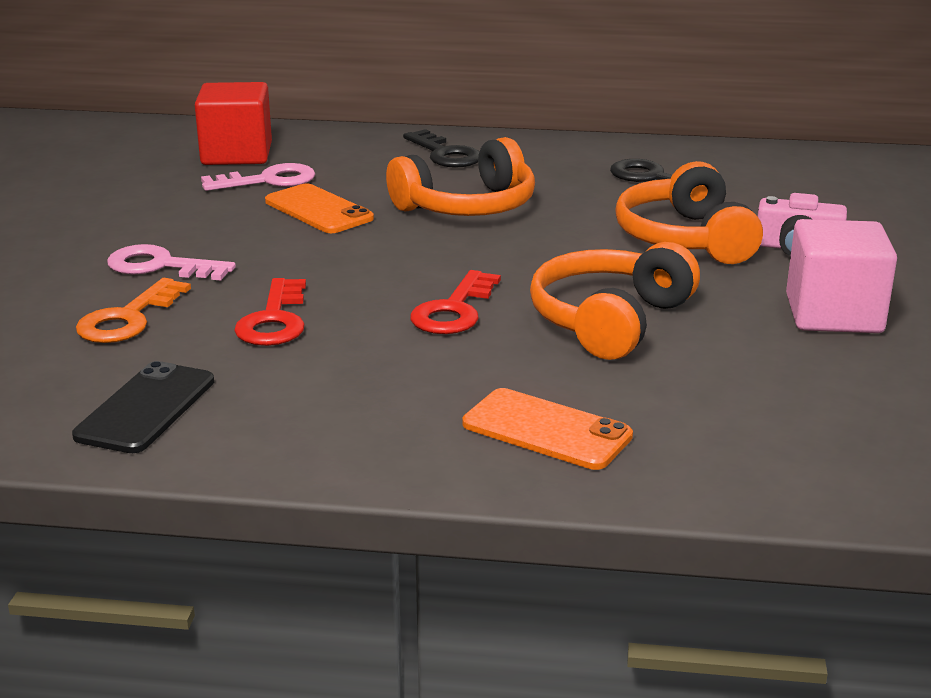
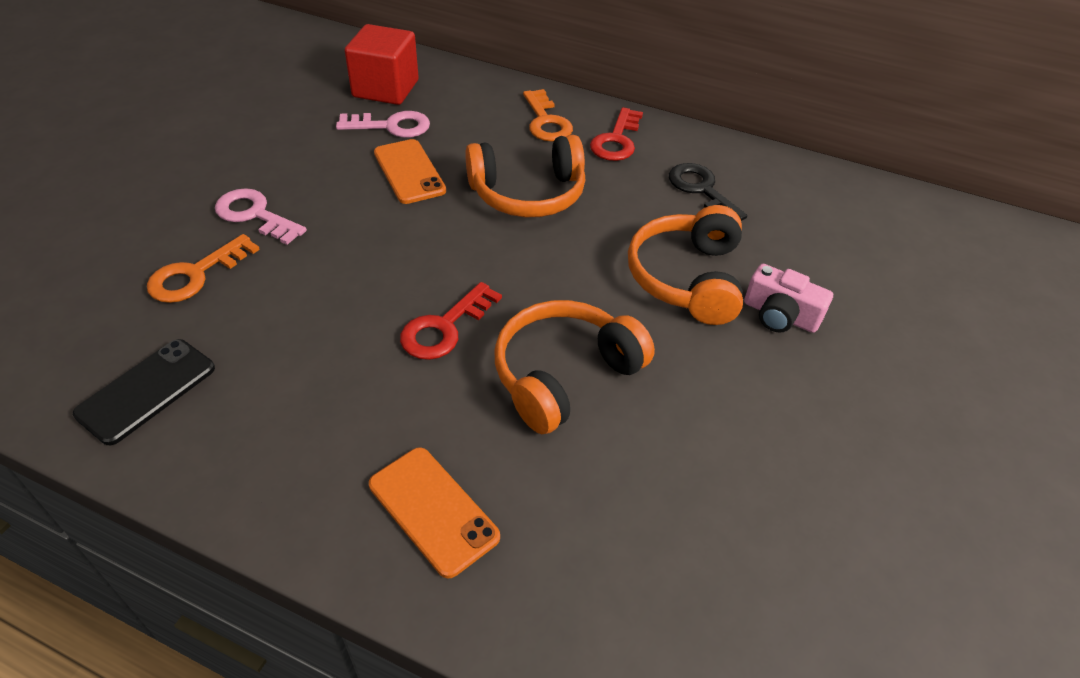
camera: 15 degrees right, 20 degrees up
red key [234,278,306,346] -> red key moved to [590,107,643,161]
black key [403,129,479,168] -> orange key [523,89,573,142]
pink cube [786,219,897,333] -> none

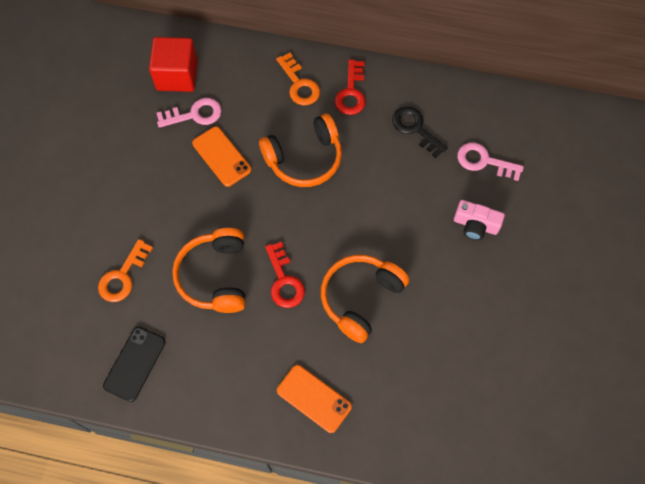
camera: 10 degrees left, 20 degrees up
pink key [215,188,307,245] -> pink key moved to [457,142,524,181]
red key [400,282,502,360] -> red key turned 45 degrees counterclockwise [265,242,305,308]
orange headphones [628,205,743,325] -> orange headphones moved to [172,228,245,313]

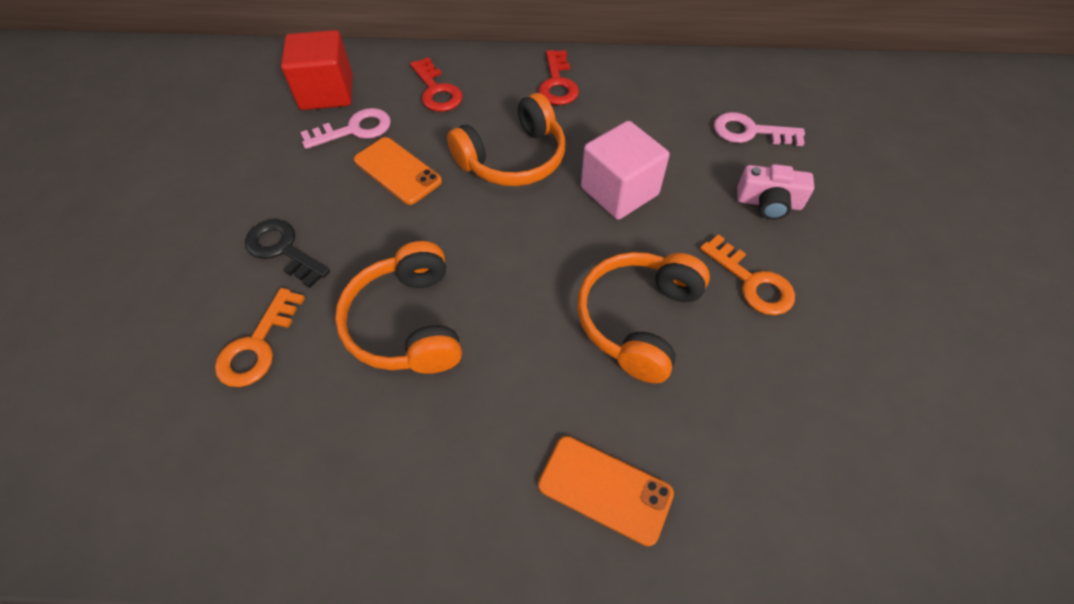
camera: 10 degrees left, 10 degrees down
black phone [103,327,166,402] -> none
red key [265,242,305,308] -> red key moved to [410,57,463,112]
orange key [276,53,320,105] -> orange key moved to [700,234,795,315]
black key [392,106,448,158] -> black key moved to [245,219,330,288]
none -> pink cube [581,121,670,220]

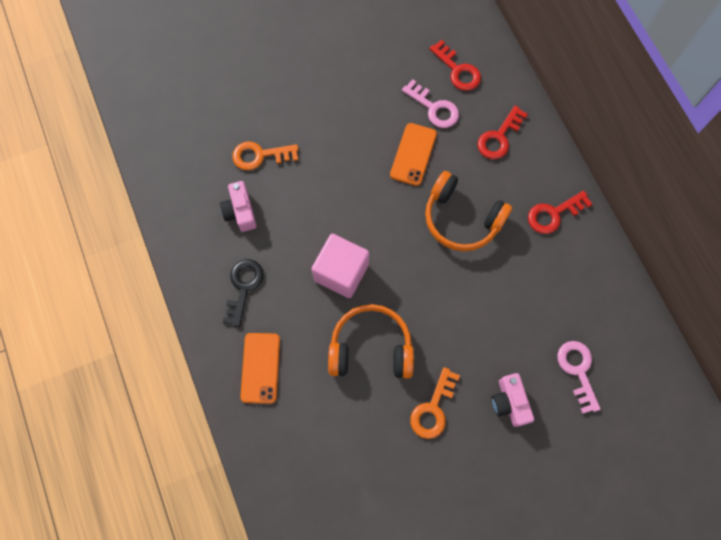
camera: 65 degrees right, 15 degrees up
black key [245,219,330,288] -> black key moved to [223,259,264,327]
red cube [281,30,353,110] -> red key [429,40,481,91]
orange headphones [335,241,462,374] -> none
pink cube [581,121,670,220] -> pink cube moved to [312,234,369,298]
none -> pink camera [220,181,256,232]

